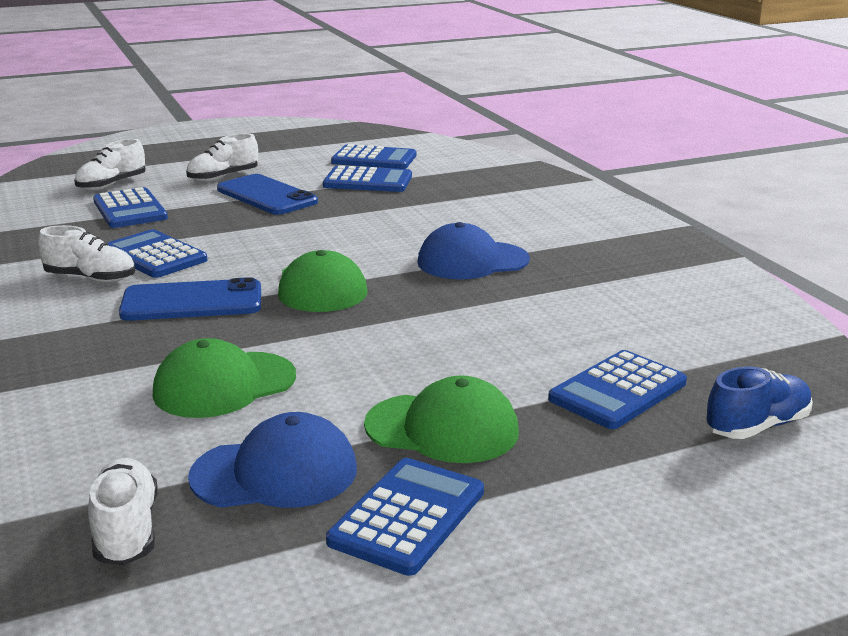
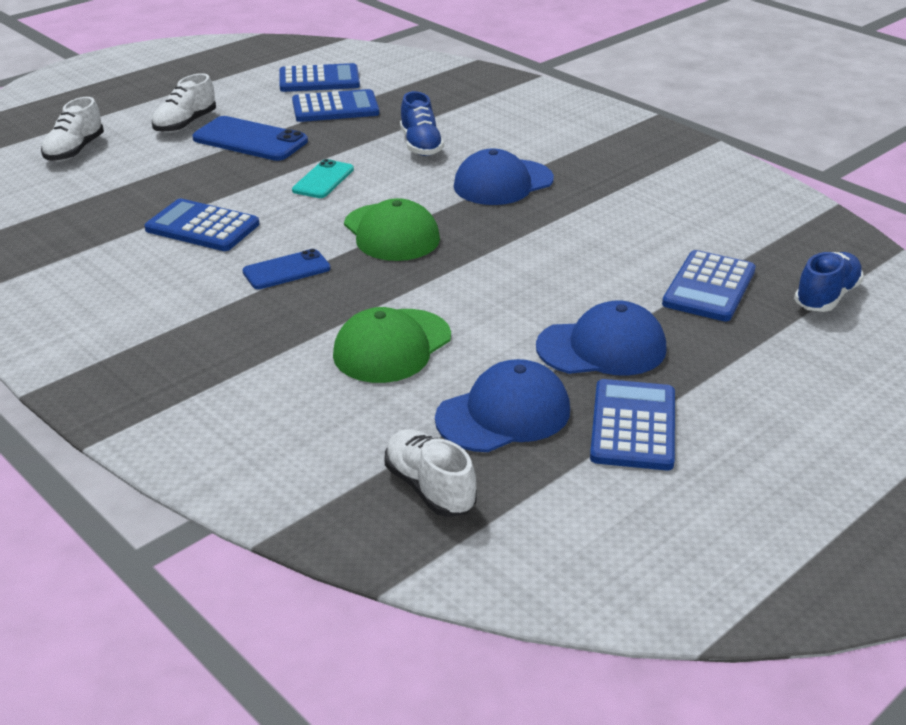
camera: 20 degrees left, 10 degrees up
white shoe [38,225,135,282] -> none
blue calculator [93,187,168,228] -> none
blue phone [119,277,261,321] -> blue phone [242,249,331,289], size x0.62
green cap [364,375,519,463] -> blue cap [536,300,667,375]
none -> turquoise phone [292,159,354,198]
none -> blue shoe [400,91,444,156]

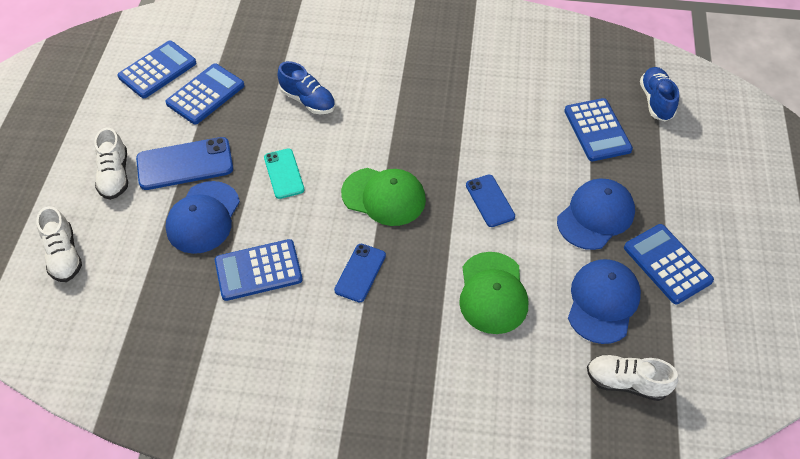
camera: 40 degrees left, 20 degrees up
blue cap [454,149,554,205] -> blue cap moved to [166,181,240,254]
none -> blue phone [466,175,515,227]

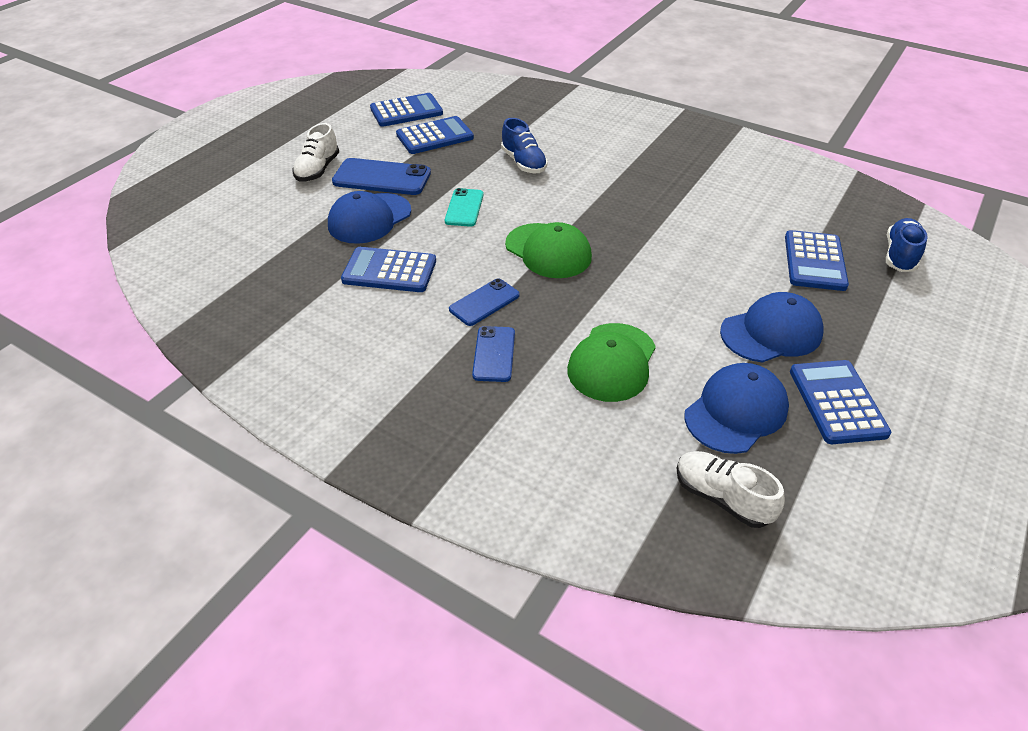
camera: 25 degrees right, 10 degrees down
white shoe [36,206,82,282] -> none
blue phone [466,175,515,227] -> blue phone moved to [472,326,515,382]

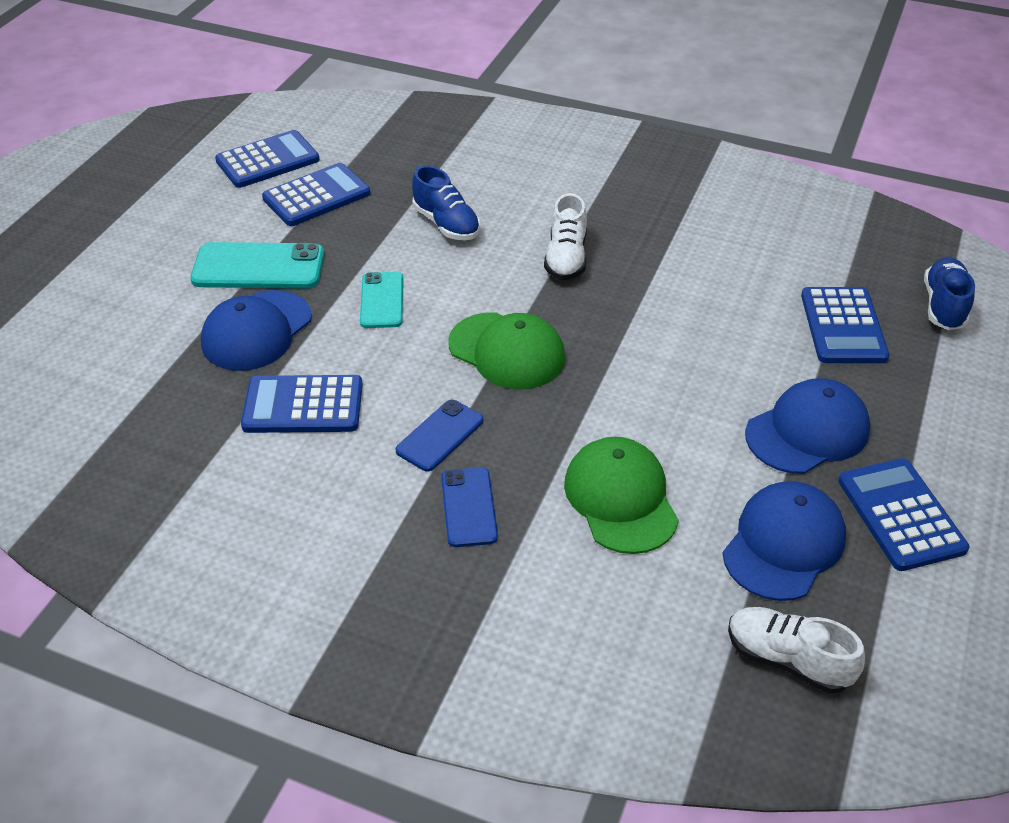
camera: 10 degrees left, 0 degrees up
white shoe [292,123,339,181] -> white shoe moved to [544,193,587,280]
blue phone [332,158,431,195] -> turquoise phone [190,242,324,289]
green cap [567,323,656,402] -> green cap turned 150 degrees clockwise [564,437,679,554]

